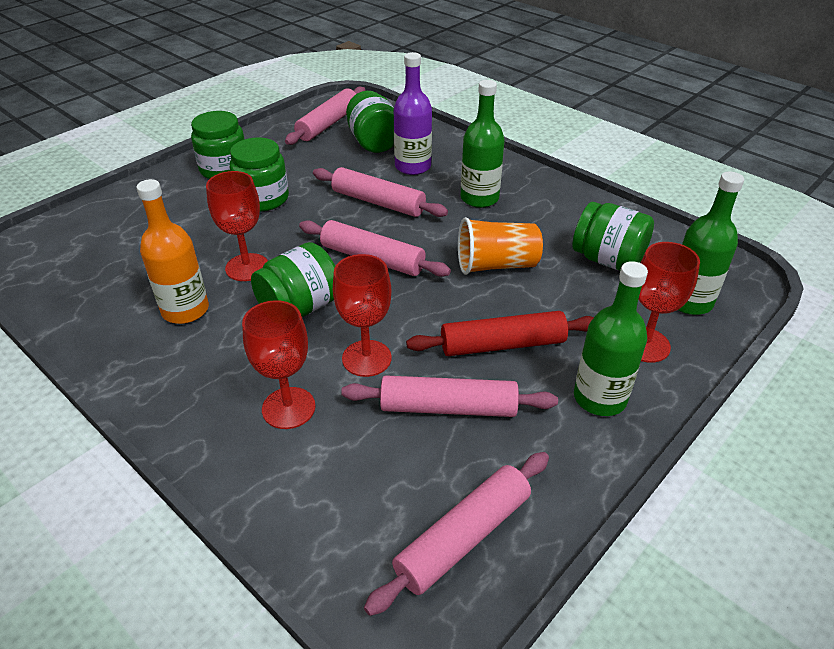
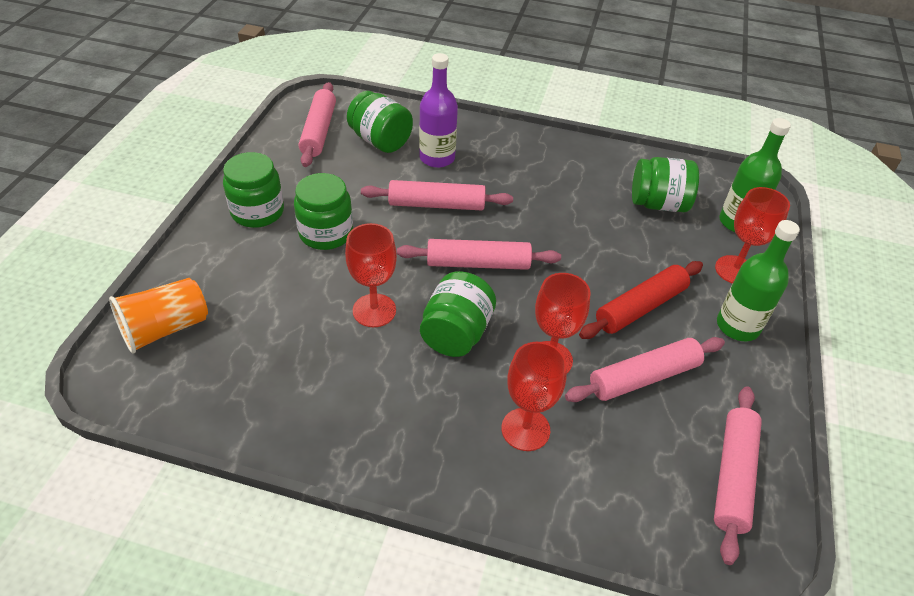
camera: 30 degrees left, 5 degrees up
orange bottle [136,179,209,324] -> none
orange cup [458,217,543,275] -> orange cup moved to [109,278,208,354]
green bottle [461,80,504,208] -> none

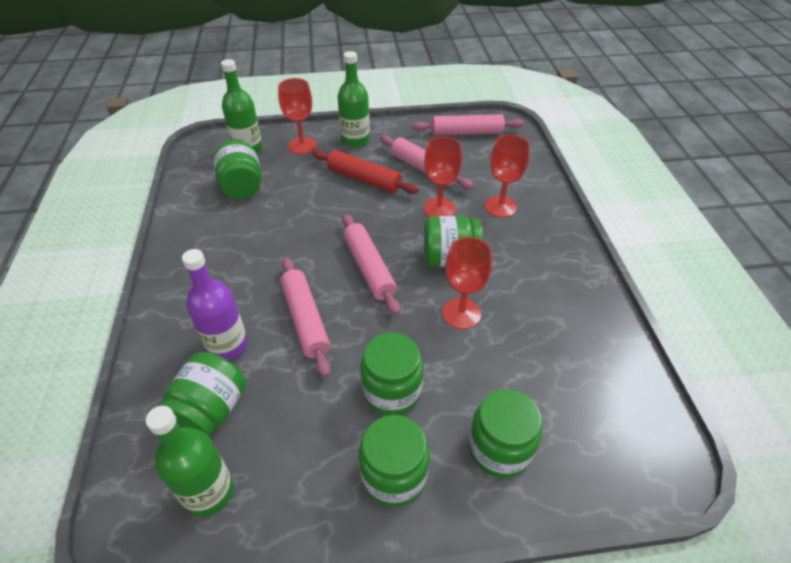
camera: 110 degrees left, 0 degrees up
orange cup [109,278,208,354] -> none
pink rolling pin [299,82,336,167] -> green bottle [146,406,234,517]
none -> green jar [468,389,542,478]

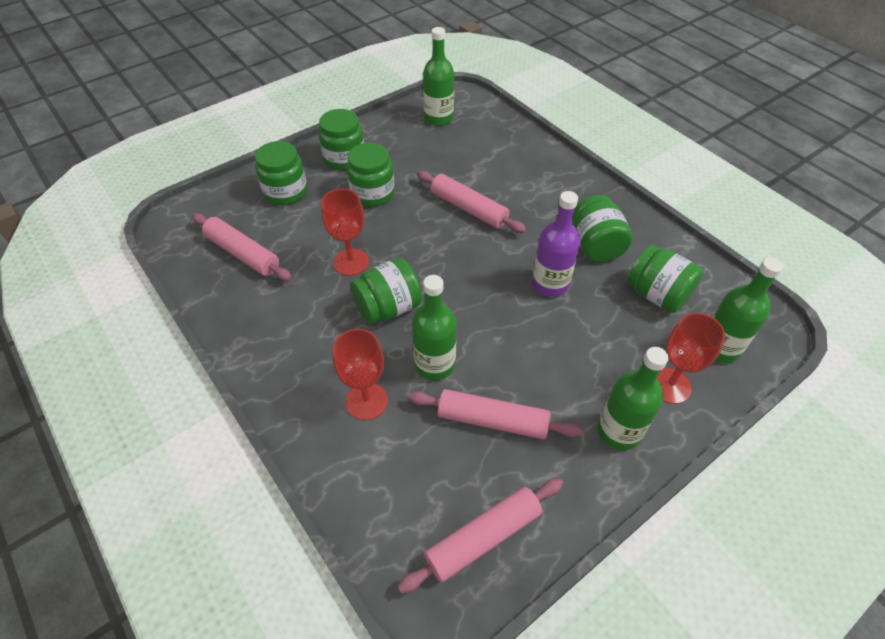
camera: 150 degrees right, 5 degrees up
green jar [160,352,246,437] -> green jar moved to [572,195,633,262]
purple bottle [182,249,248,360] -> purple bottle moved to [532,191,580,297]
red rolling pin [313,150,419,194] -> none
pink rolling pin [342,214,400,315] -> pink rolling pin moved to [192,213,292,281]
red goblet [423,137,462,217] -> green bottle [412,275,457,380]

